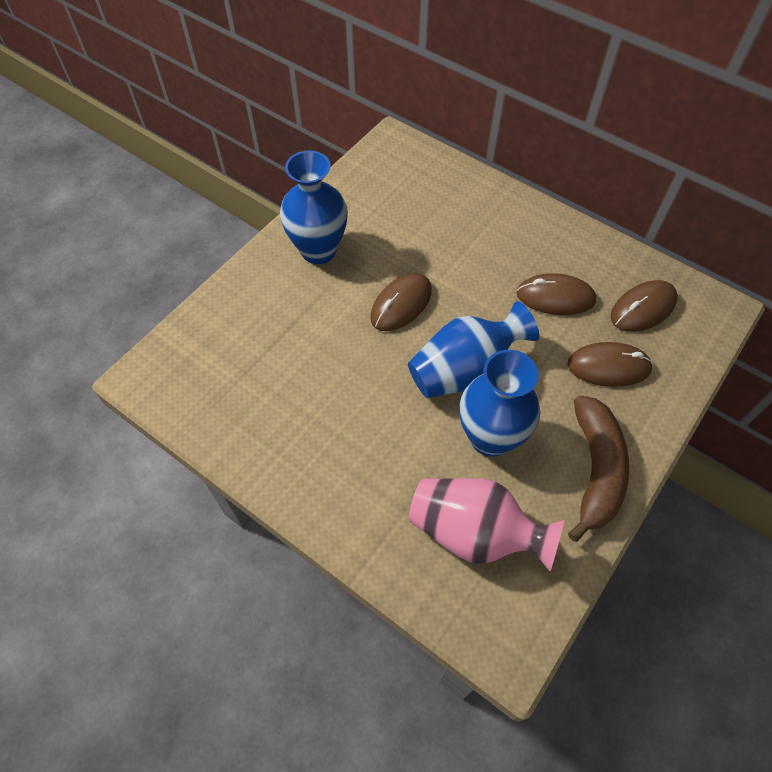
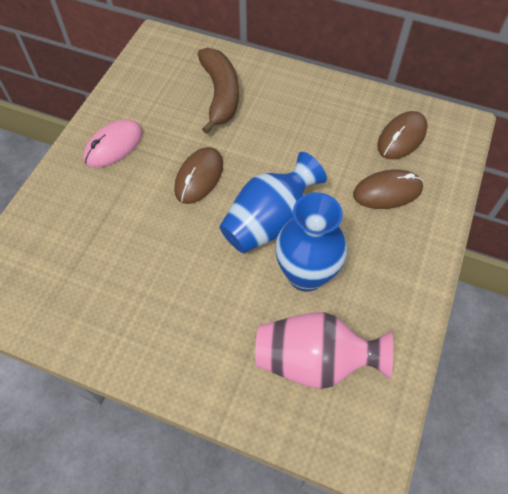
camera: 15 degrees left, 0 degrees up
blue vase [280,151,348,264] -> pink mouse [83,120,143,168]
brown mouse [516,273,596,315] -> none
brown banana [568,396,629,542] -> brown banana moved to [198,48,239,134]

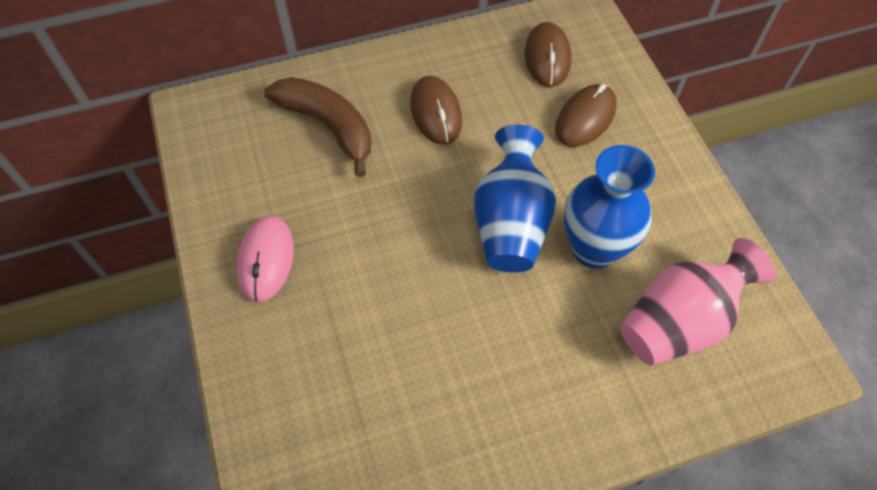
camera: 40 degrees left, 0 degrees up
brown mouse [174,147,223,204] -> brown mouse moved to [410,76,462,145]

